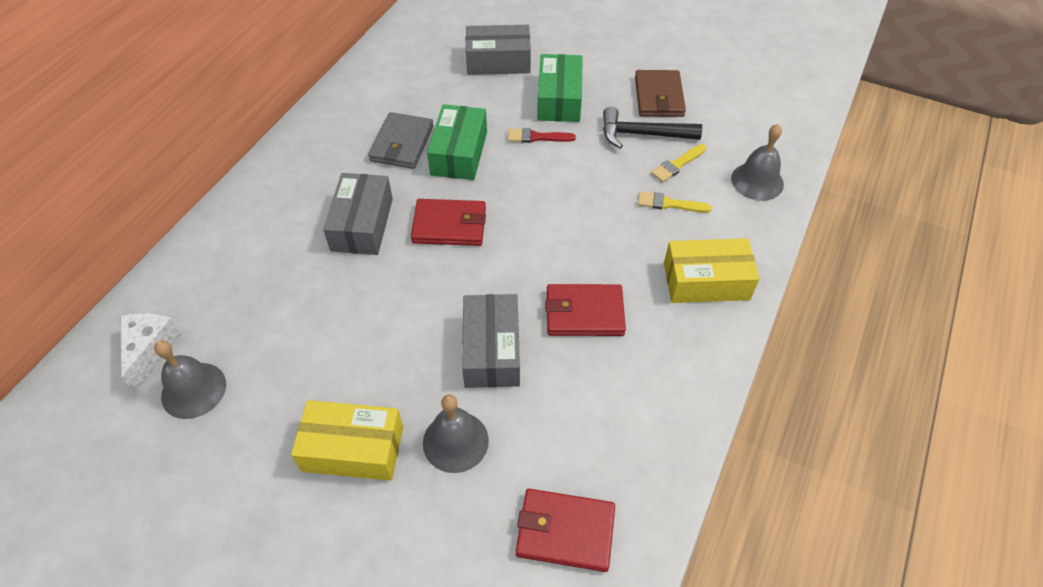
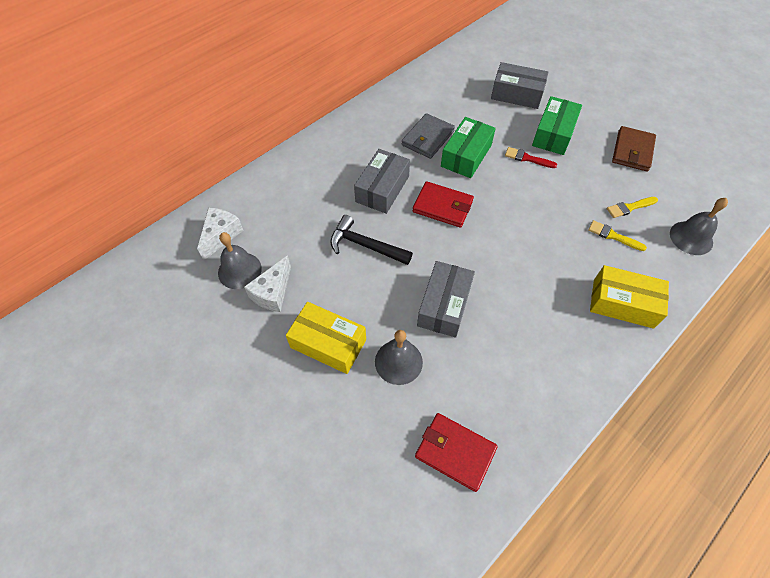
camera: 20 degrees right, 5 degrees up
red wallet [545,284,626,336] -> none
black hammer [603,107,702,149] -> black hammer moved to [330,215,413,265]
none -> white cheese [244,255,291,312]

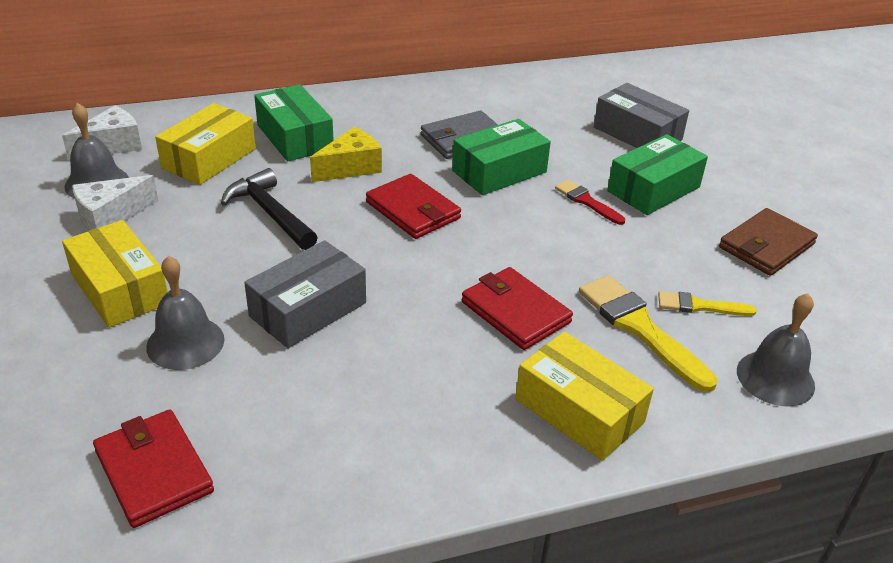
camera: 25 degrees right, 20 degrees down
grey box [354,149,410,214] -> yellow cheese [310,127,382,182]
yellow brush [588,220,647,251] -> yellow brush [579,275,717,392], size x1.76
none -> yellow box [155,103,256,185]
none -> green box [254,84,334,162]
none -> red wallet [462,267,573,350]

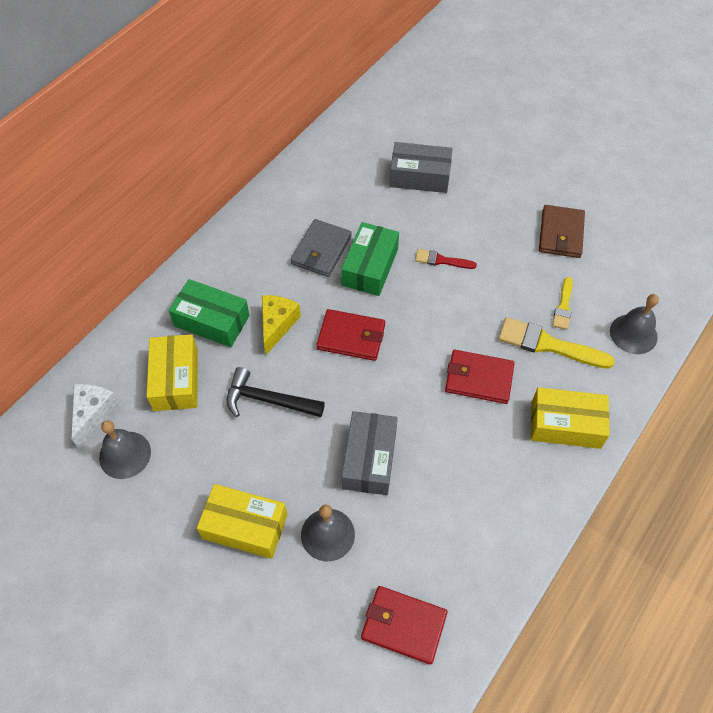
camera: 35 degrees left, 20 degrees up
white cheese [72,175,158,230] -> none
green box [607,134,708,215] -> none
yellow brush [658,291,757,316] -> yellow brush turned 45 degrees counterclockwise [552,277,573,330]

